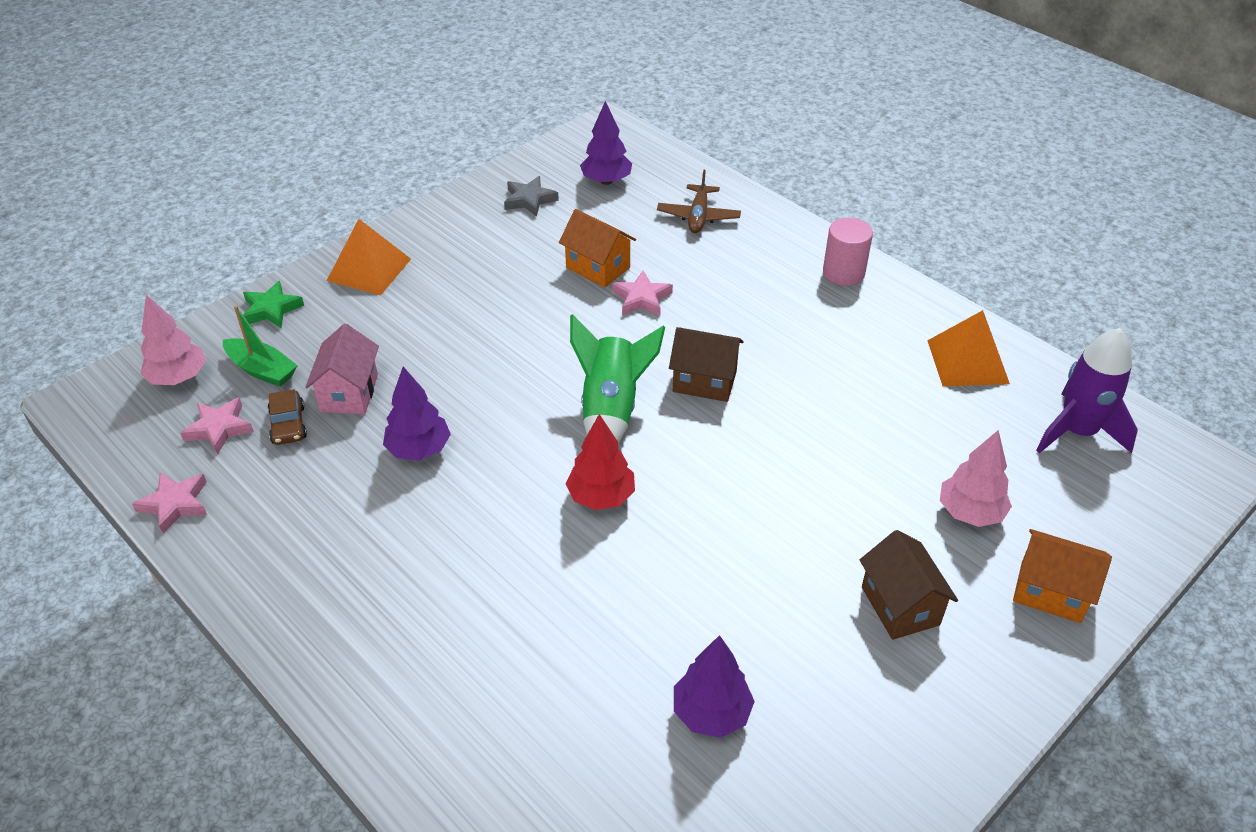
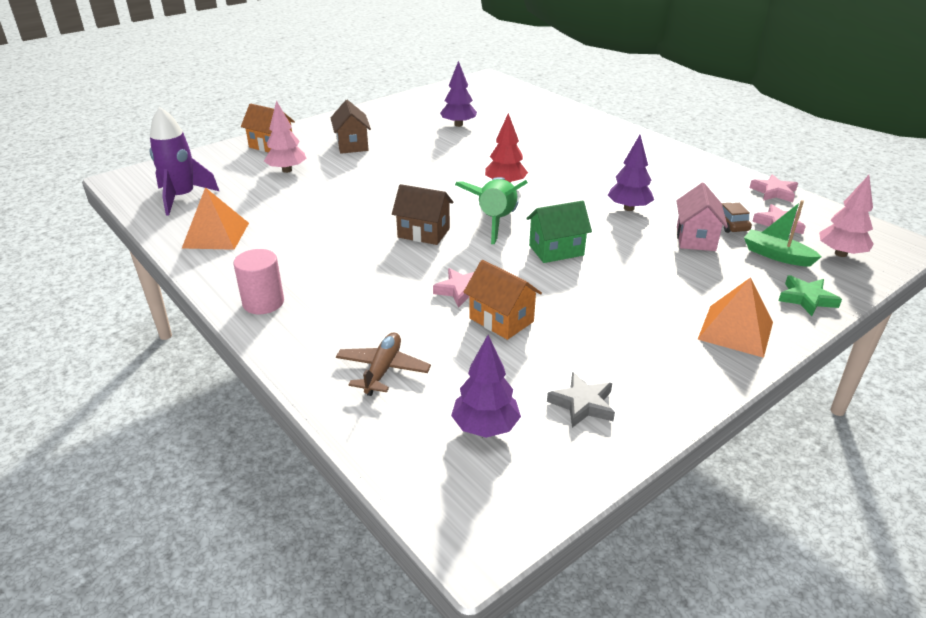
camera: 175 degrees left, 10 degrees down
none -> green house [526,200,592,263]

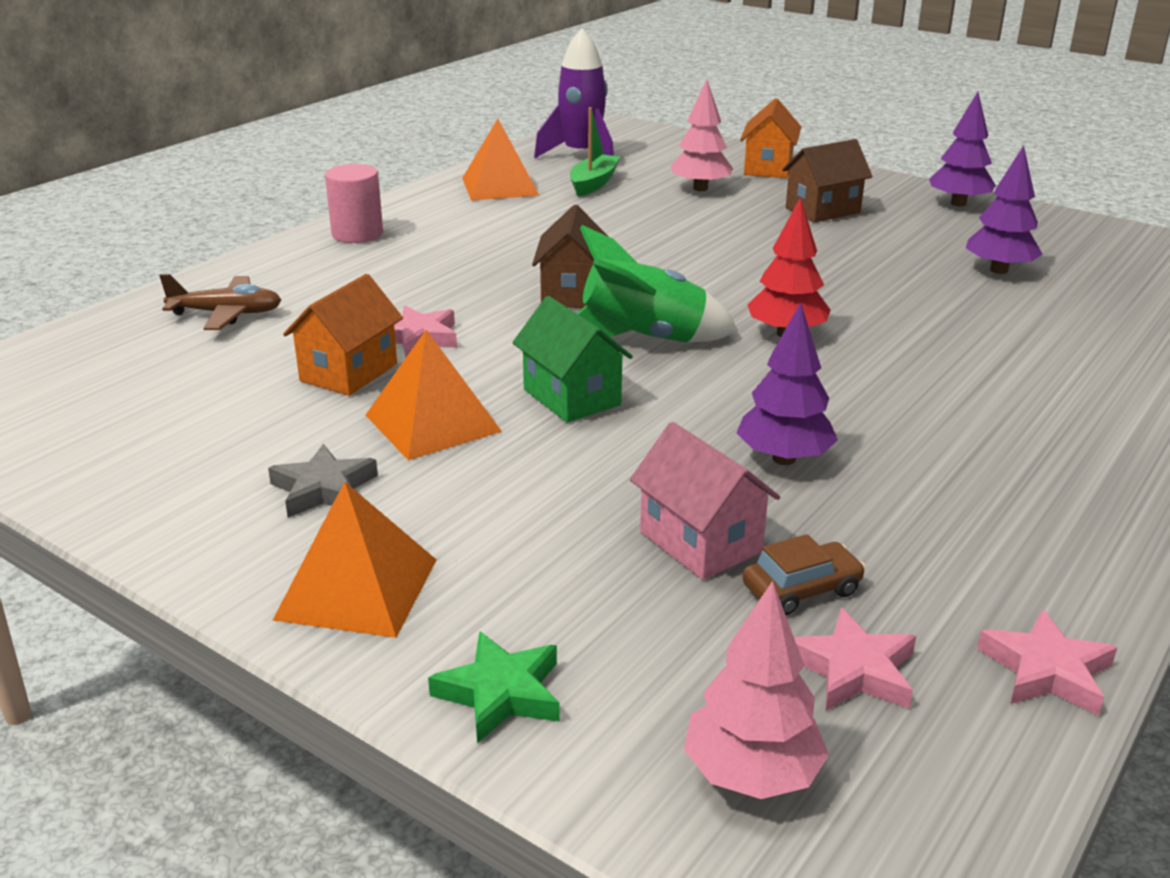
camera: 75 degrees right, 5 degrees down
purple tree [451,335,521,438] -> purple tree moved to [929,92,996,207]
grey star [547,372,615,428] -> grey star moved to [268,444,378,518]
pink house [676,183,728,251] -> pink house turned 60 degrees clockwise [630,422,780,580]
green boat [744,200,822,266] -> green boat moved to [570,107,620,196]
none -> orange pyramid [366,330,502,460]

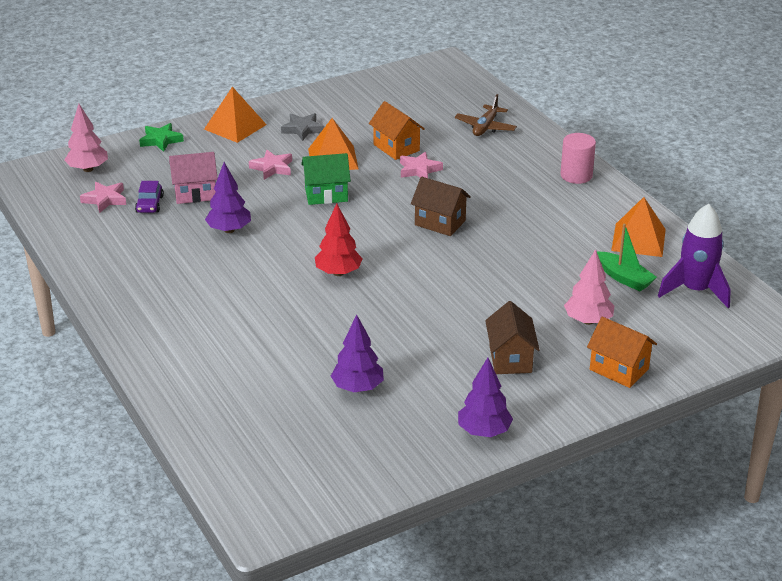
camera: 115 degrees right, 5 degrees up
green rocket [577,225,738,343] -> none
brown car [743,534,866,615] -> purple car [135,181,164,213]
pink star [977,609,1117,716] -> pink star moved to [249,150,292,180]

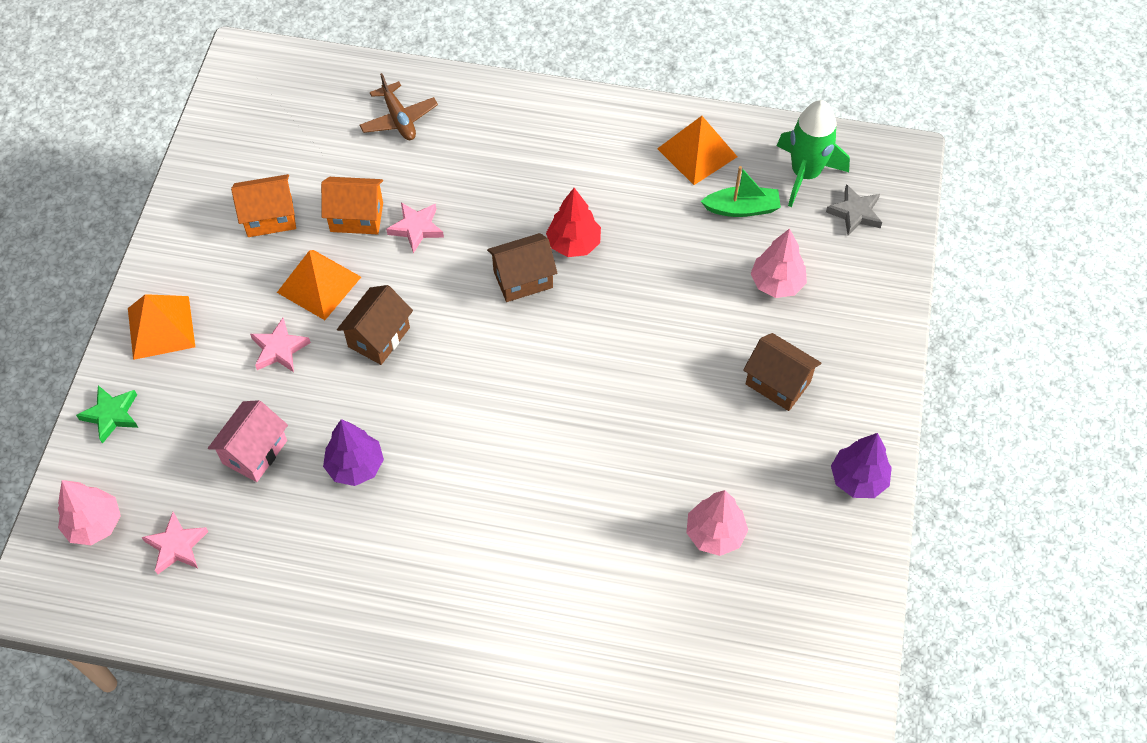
camera: 50 degrees left, 25 degrees up
purple car [135,181,164,213] -> none
grey star [281,113,324,141] -> grey star moved to [826,184,882,236]
green house [301,153,351,205] -> brown house [337,285,413,365]
red tree [315,203,362,276] -> red tree moved to [546,188,601,257]
purple tree [331,314,384,392] -> pink tree [686,490,748,556]
pink cylinder [560,133,596,184] -> none
orange house [587,317,657,388] -> orange house moved to [231,174,296,237]
purple rocket [658,204,731,308] -> green rocket [777,100,850,207]

